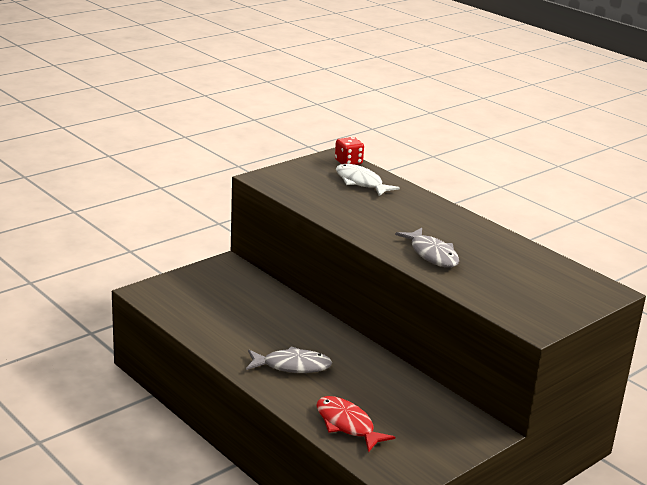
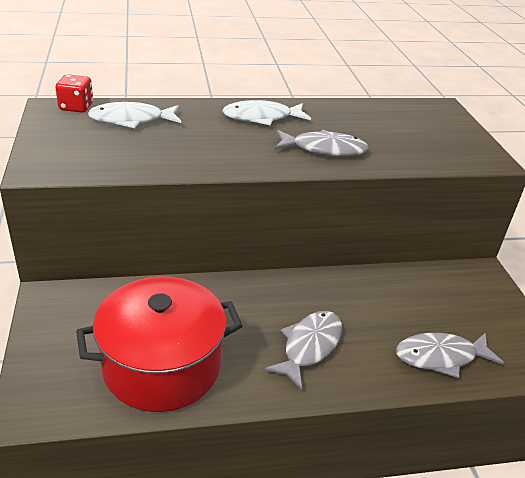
camera: 60 degrees left, 10 degrees up
red fish [316,396,395,452] -> grey fish [396,332,504,378]
none -> red pot [76,276,242,412]
none -> white fish [222,100,311,126]

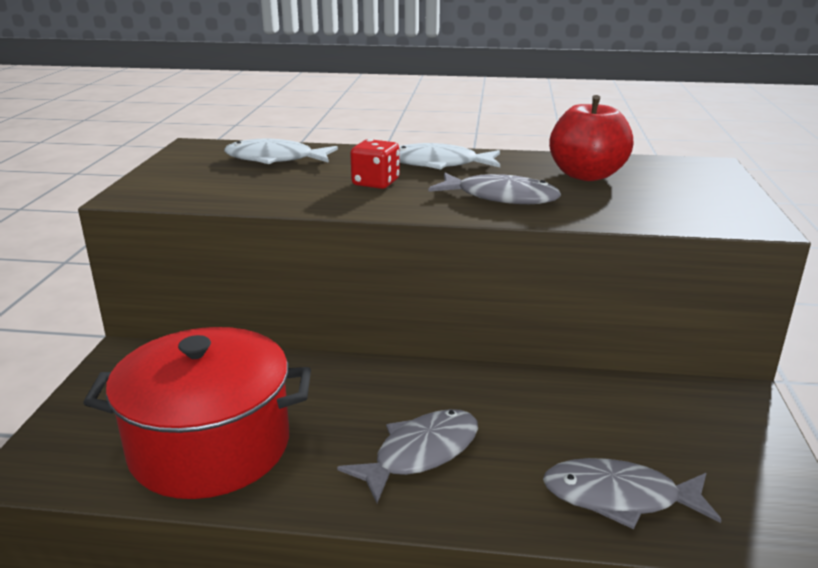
camera: 20 degrees right, 10 degrees down
red dice [55,74,93,113] -> red dice moved to [350,139,399,189]
none -> red apple [549,95,633,181]

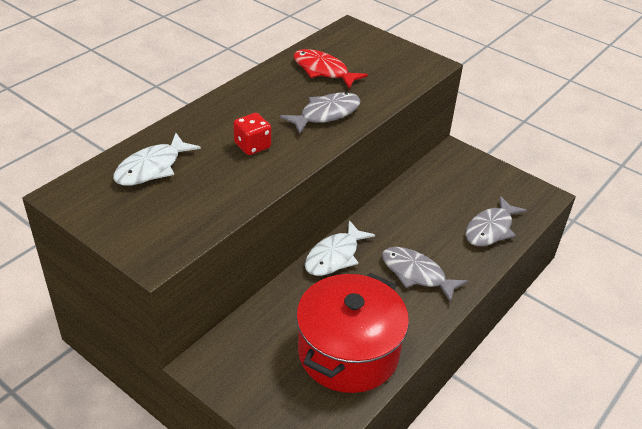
camera: 60 degrees left, 15 degrees up
grey fish [337,409,478,503] -> grey fish turned 45 degrees counterclockwise [382,247,468,303]
white fish [399,143,500,170] -> white fish moved to [305,220,375,276]
red apple [549,95,633,181] -> red fish [293,49,368,89]

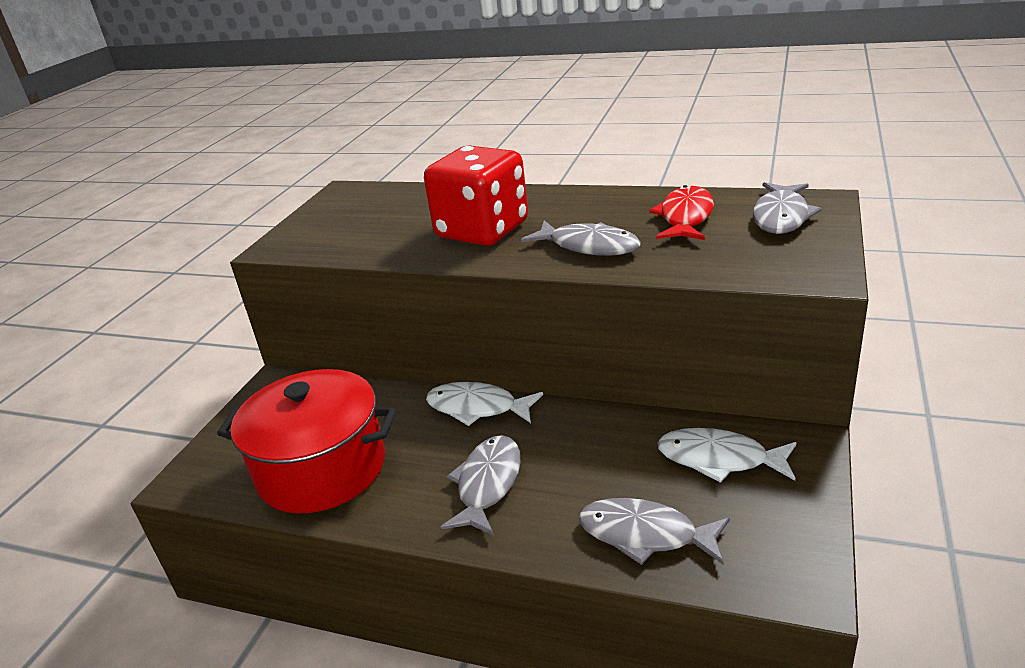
camera: 75 degrees right, 10 degrees down
white fish [113,133,201,186] -> white fish moved to [657,428,796,483]
red dice [233,113,271,155] -> red dice [424,146,528,246], size x2.08
none -> grey fish [753,182,822,234]

